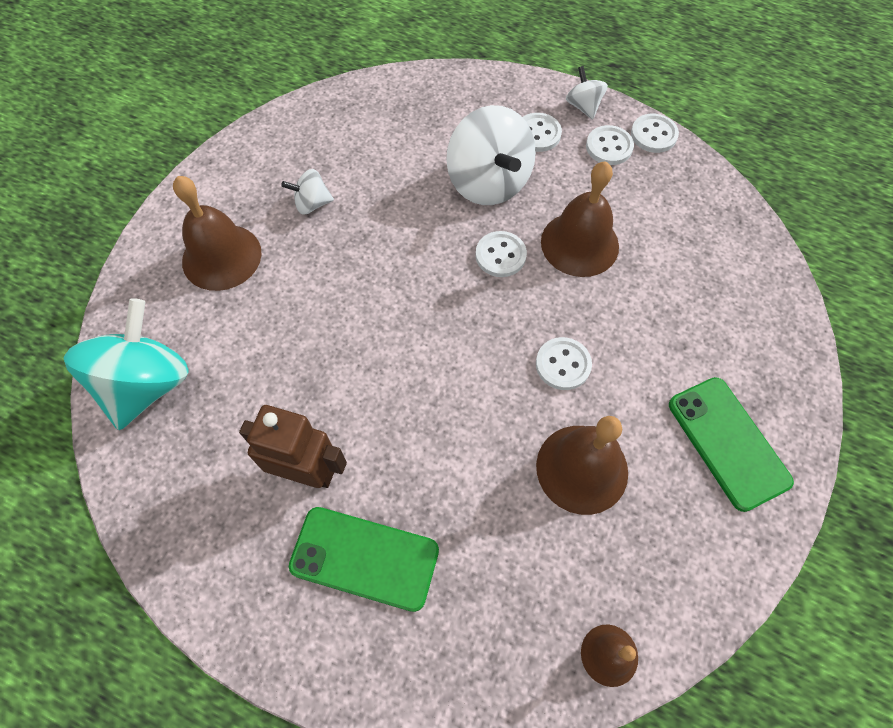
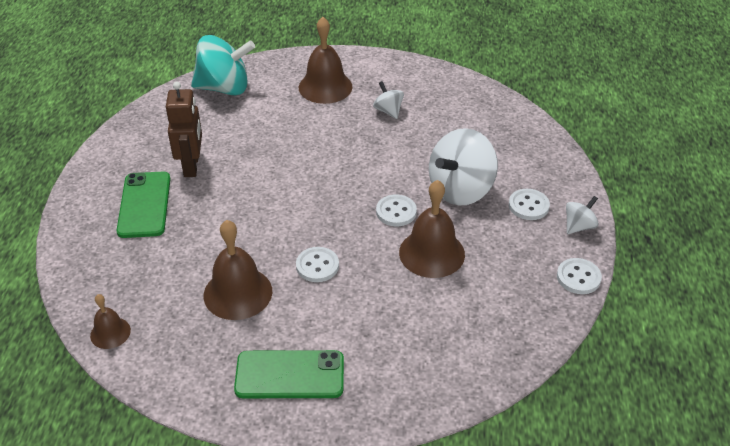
camera: 70 degrees right, 20 degrees down
white button [586,125,634,165] -> none
green phone [669,377,794,512] -> green phone turned 45 degrees clockwise [234,350,344,398]

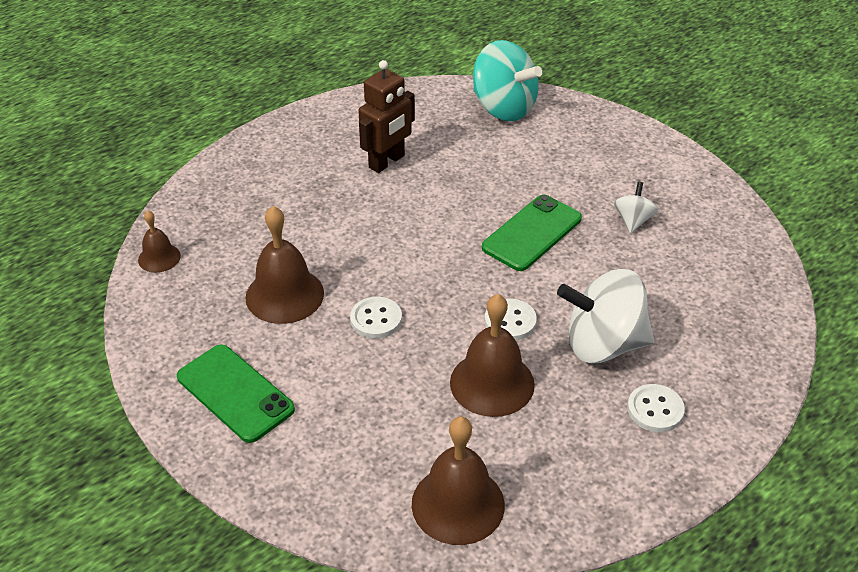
camera: 45 degrees right, 0 degrees up
green phone [116,172,170,238] -> green phone moved to [482,195,582,271]
brown bell [299,17,353,104] -> brown bell moved to [412,416,505,545]
white button [557,258,602,294] -> none
white spinning top [566,196,599,234] -> none

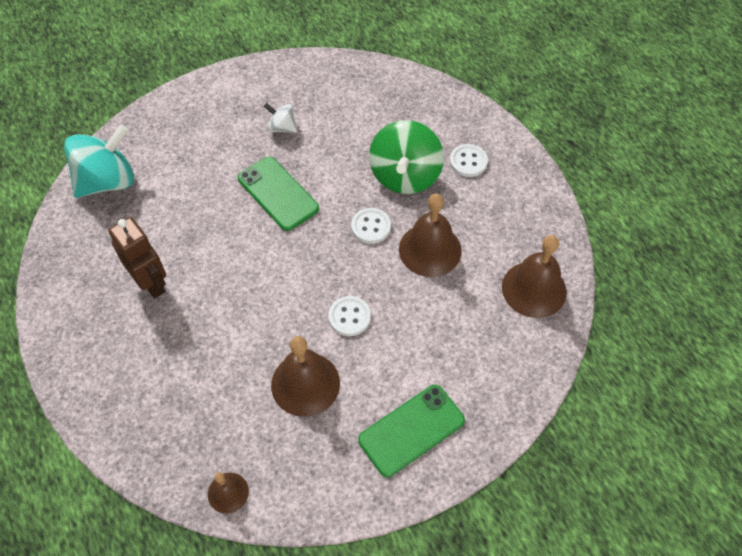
camera: 80 degrees left, 15 degrees up
white spinning top [557,269,654,363] -> green spinning top [369,120,444,194]

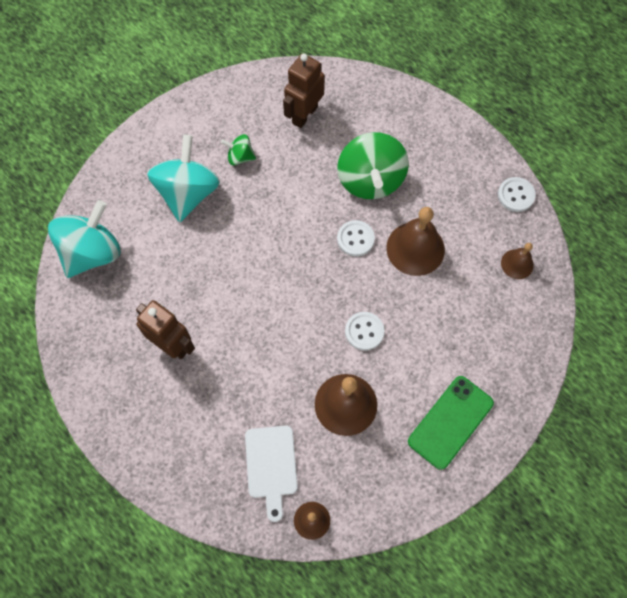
camera: 15 degrees left, 10 degrees up
green phone [238,156,319,231] -> none
white spinning top [264,103,297,133] -> green spinning top [221,134,256,165]
white button [450,144,488,177] -> white button moved to [498,177,536,212]
brown bell [502,235,567,318] -> brown bell [501,243,534,279], size x0.55
none -> turquoise spinning top [147,135,220,222]
none -> white cutting board [245,426,298,522]
none -> brown robot [283,53,325,128]

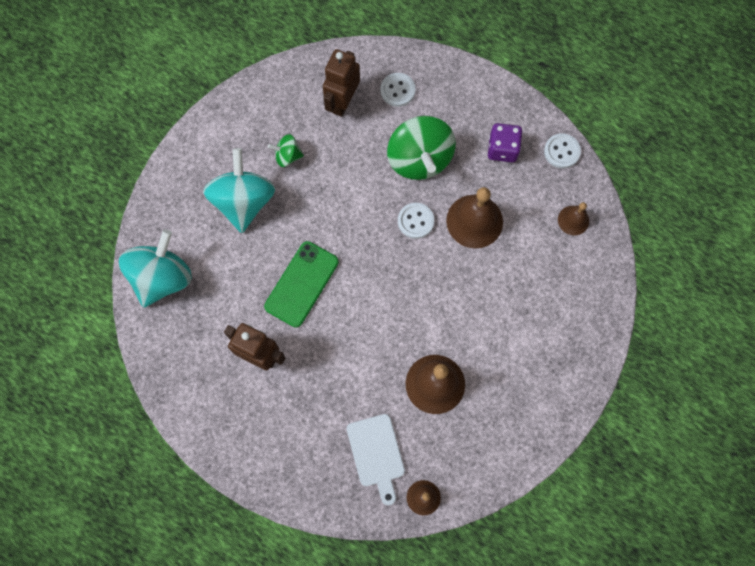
camera: 10 degrees left, 5 degrees up
white button [345,312,385,351] -> white button moved to [380,73,415,107]
green phone [408,376,494,470] -> green phone moved to [264,241,339,327]
none -> purple dice [488,123,523,162]

